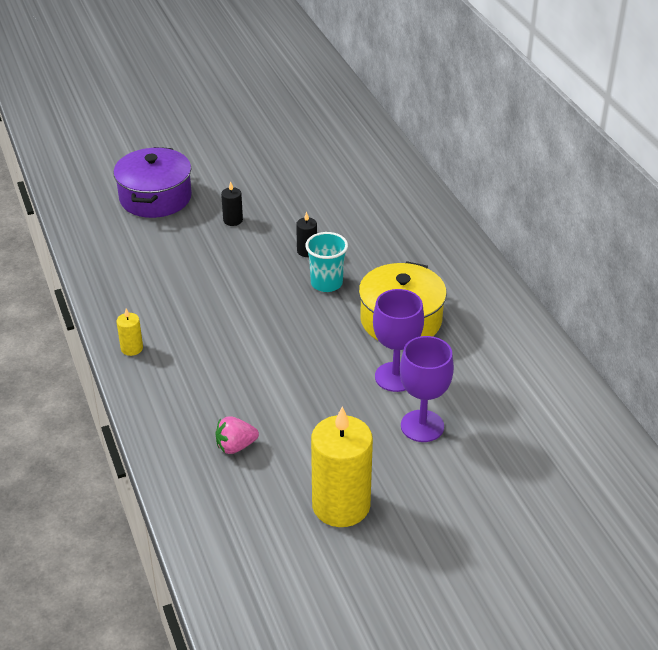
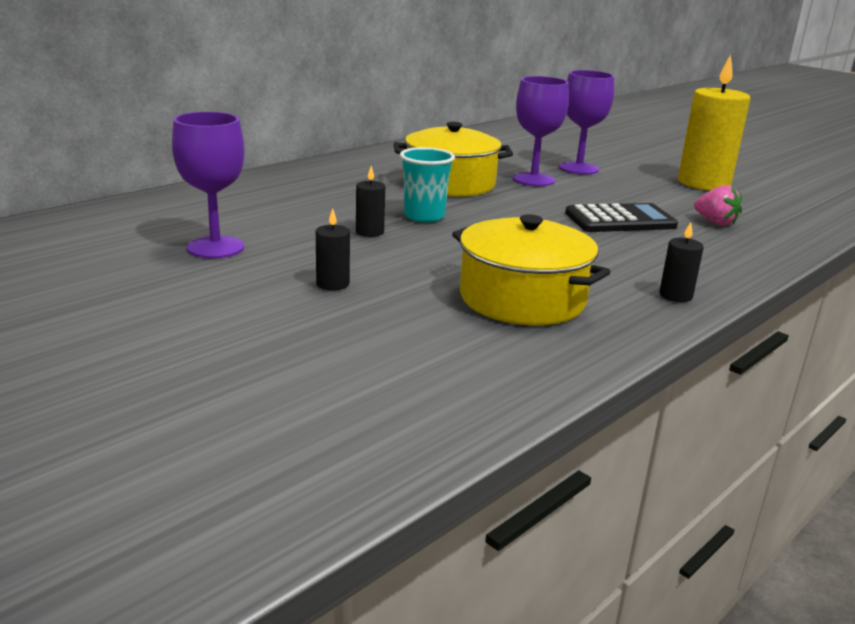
camera: 115 degrees left, 15 degrees down
purple pot [113,147,192,218] -> none
yellow candle [117,308,143,356] -> black candle [659,222,704,302]
none -> purple goblet [172,112,244,259]
none -> yellow pot [452,214,611,325]
none -> black calculator [565,203,678,232]

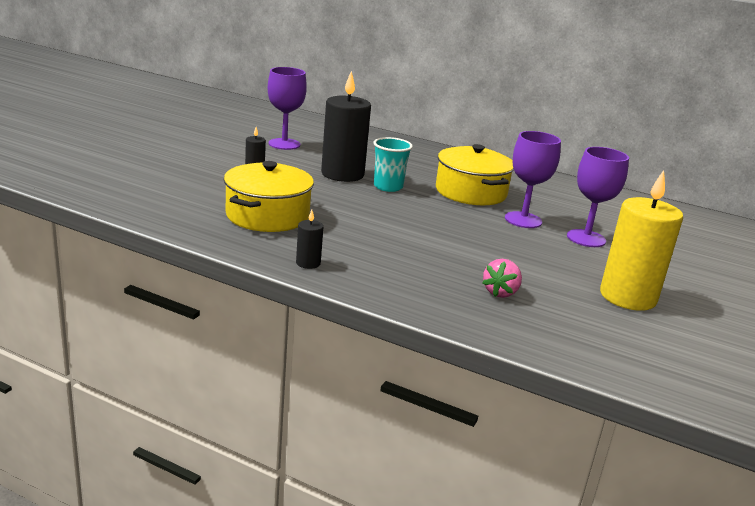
camera: 70 degrees right, 0 degrees up
black candle [356,166,385,237] -> black candle [321,71,371,182], size x2.28
black calculator [565,203,678,232] -> none

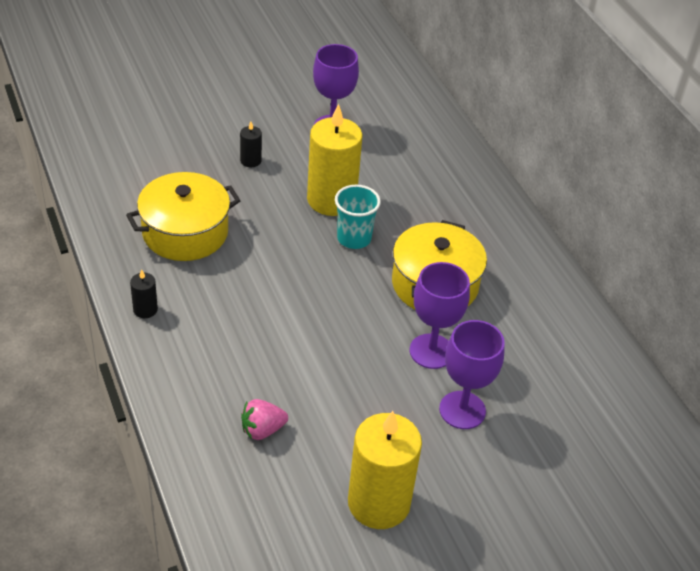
camera: 40 degrees right, 20 degrees up
black candle [321,71,371,182] -> yellow candle [307,104,362,216]

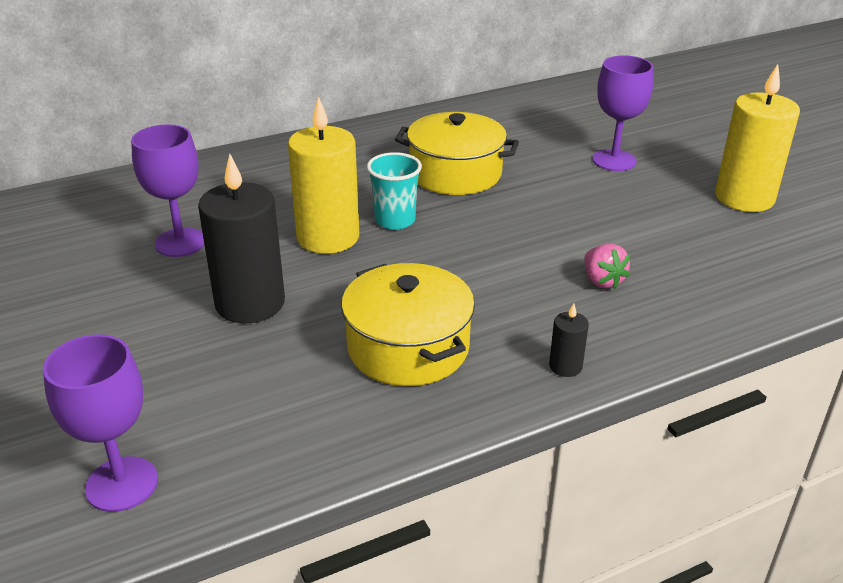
camera: 90 degrees left, 10 degrees down
black candle [240,122,262,167] -> black candle [198,154,285,323], size x2.28
pink strawberry [241,399,288,440] -> pink strawberry moved to [584,244,630,289]
purple goblet [410,262,470,369] -> purple goblet moved to [43,335,158,512]

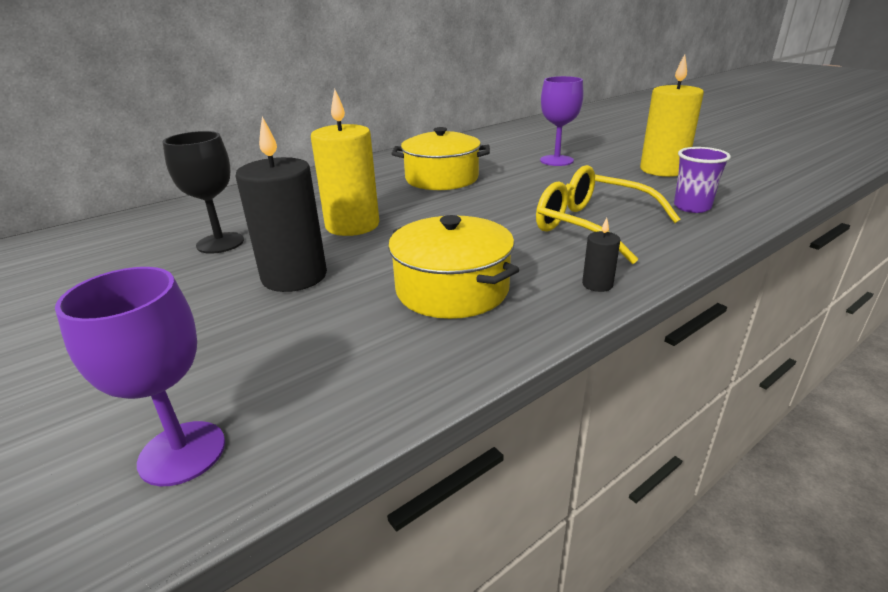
camera: 10 degrees left, 5 degrees down
purple goblet [131,124,205,257] -> black goblet [162,131,244,254]
turquoise cup [367,152,422,230] -> none
pink strawberry [584,244,630,289] -> yellow glasses [536,165,681,264]
none -> purple cup [674,147,731,213]

